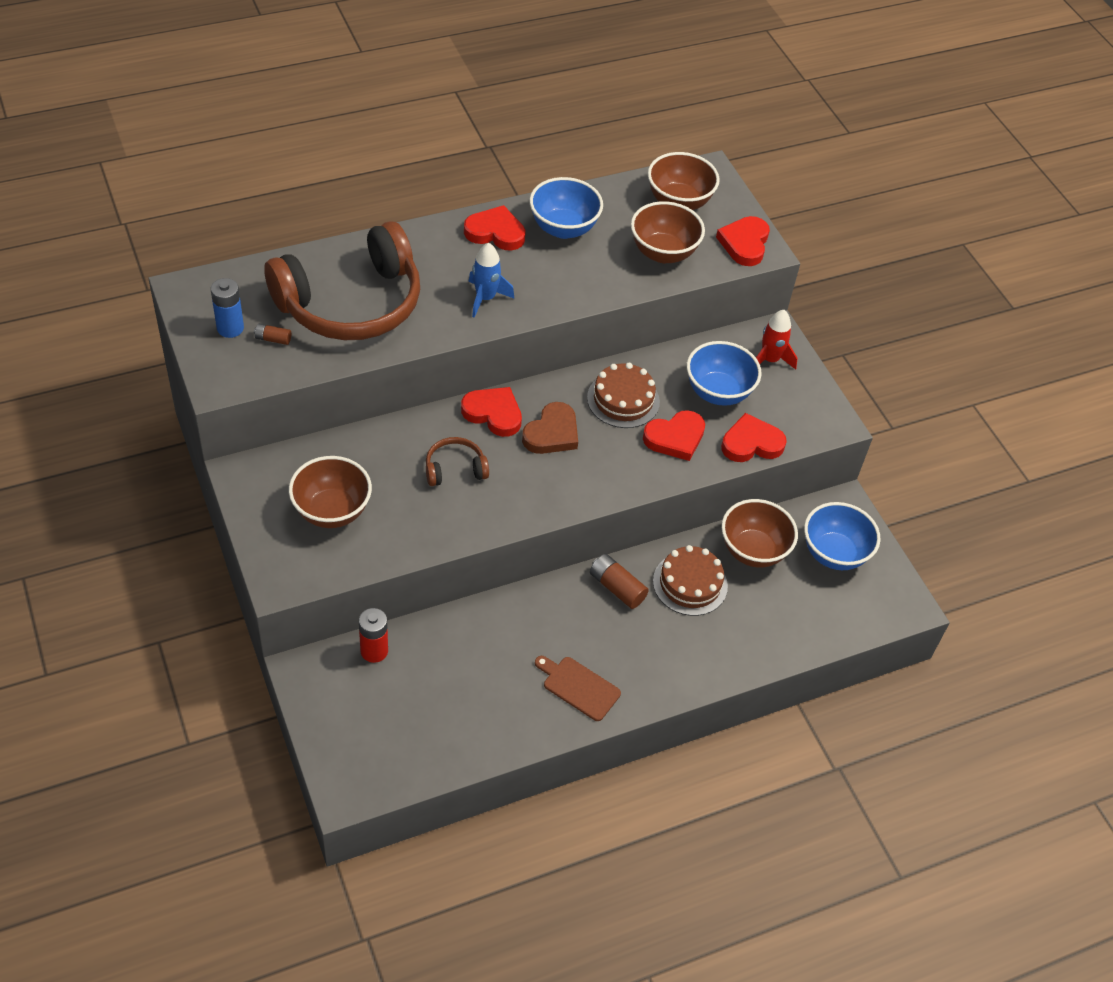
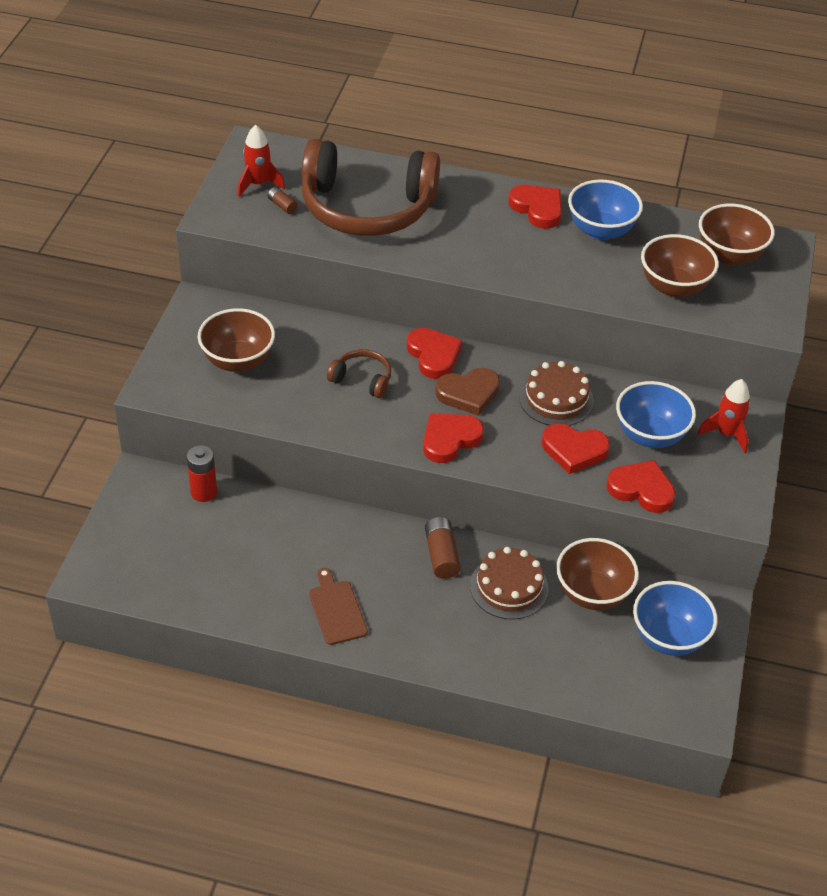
camera: 40 degrees right, 5 degrees down
blue battery [211,278,244,338] -> red rocket [238,125,285,197]
blue rocket [469,243,514,318] -> none
red heart [716,216,770,266] -> red heart moved to [423,413,484,463]

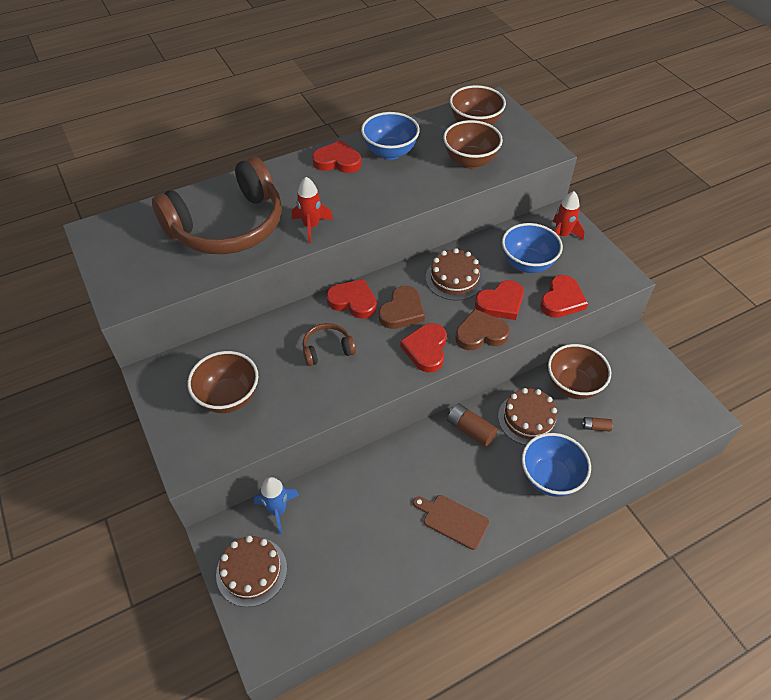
camera: 40 degrees left, 5 degrees up
red battery [187,445,217,502] -> blue rocket [254,477,299,535]
red rocket [238,125,285,197] -> red rocket moved to [292,177,333,243]
brown battery [268,187,298,214] -> brown battery moved to [581,417,613,431]
red heart [606,460,676,513] -> red heart turned 135 degrees clockwise [540,275,588,318]
blue bowl [633,581,717,656] -> blue bowl moved to [522,433,591,497]
none -> brown cake [216,536,287,607]
none -> brown heart [455,309,510,350]

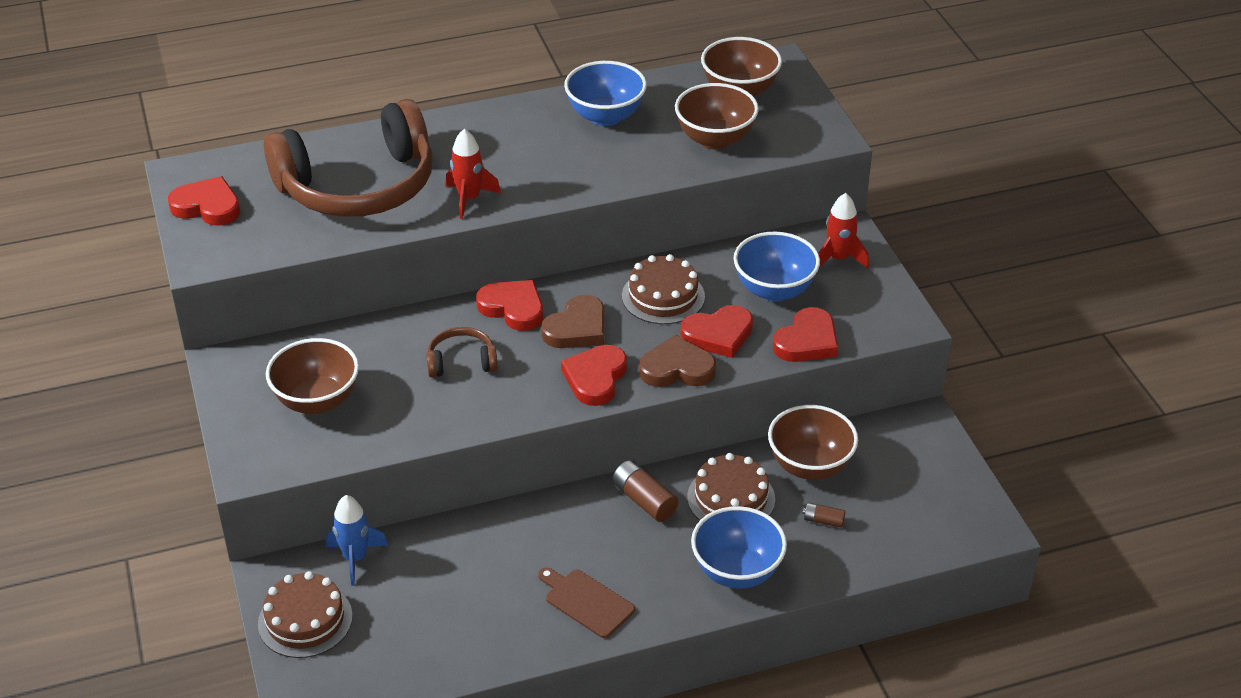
camera: 10 degrees right, 10 degrees down
red heart [312,140,361,173] -> red heart moved to [168,176,240,226]

